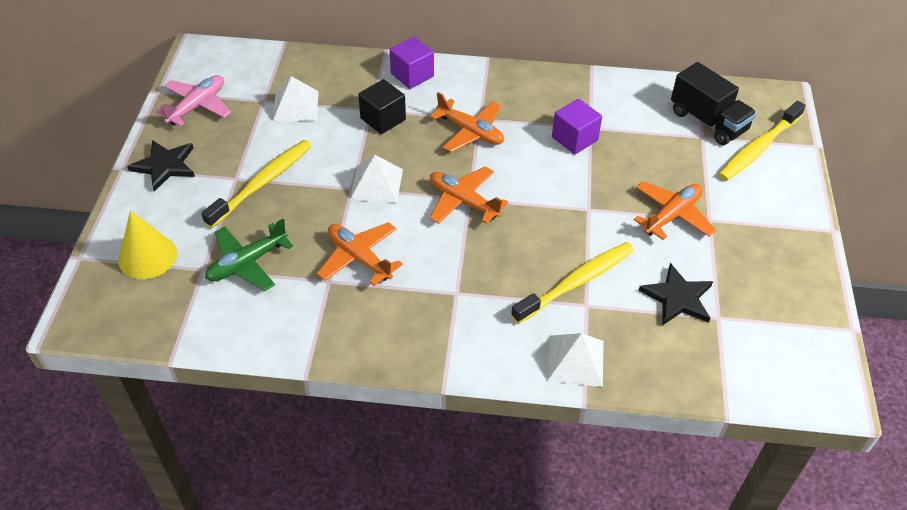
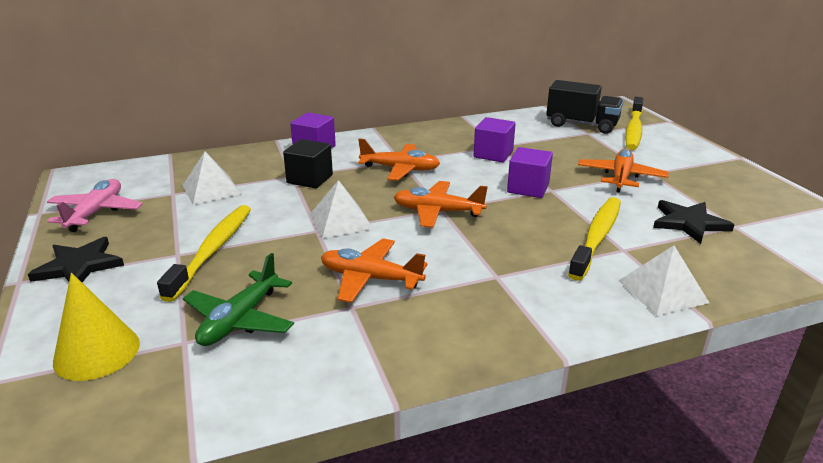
camera: 25 degrees left, 20 degrees down
none -> purple cube [507,147,553,198]

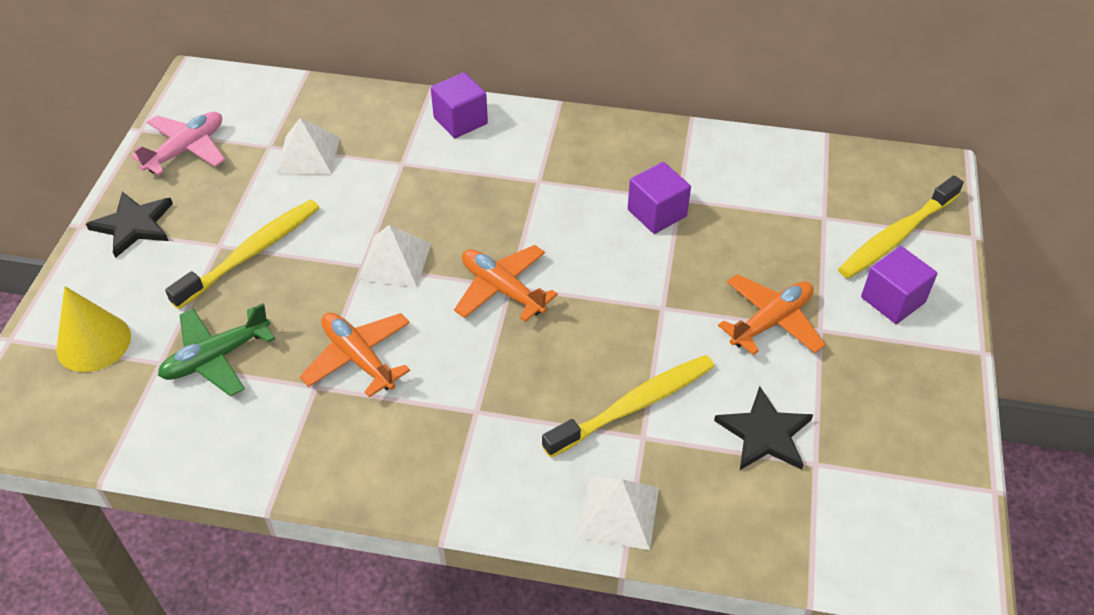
camera: 30 degrees right, 20 degrees up
black cube [283,139,333,188] -> none
orange plane [358,139,440,181] -> none
purple cube [507,147,553,198] -> purple cube moved to [861,246,937,324]
black truck [546,80,623,134] -> none

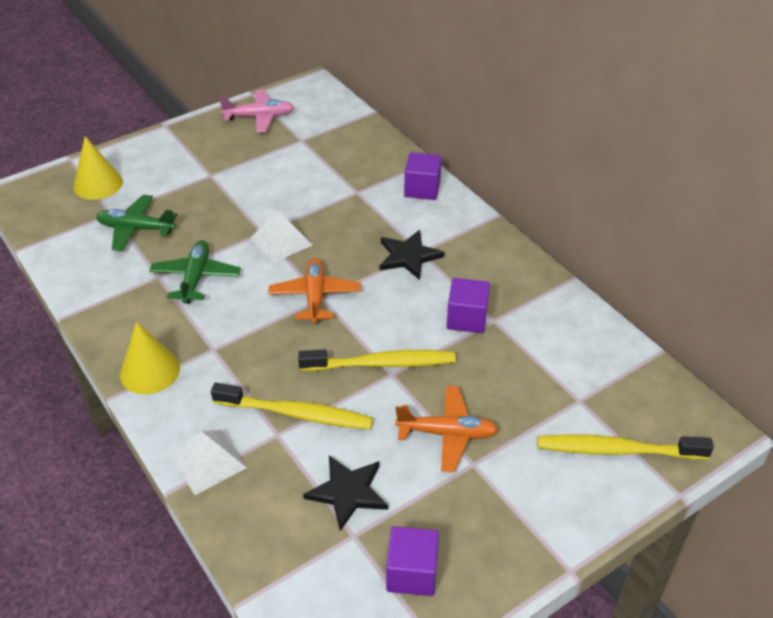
camera: 45 degrees right, 5 degrees down
black star [86,192,173,258] -> black star moved to [380,230,444,280]
yellow toothbrush [165,200,319,309] -> yellow toothbrush moved to [298,350,456,371]
white pyramid [276,118,340,175] -> none
orange plane [300,312,410,398] -> green plane [149,240,241,304]
purple cube [861,246,937,324] -> purple cube moved to [386,526,439,596]
none -> yellow cone [120,322,180,394]

